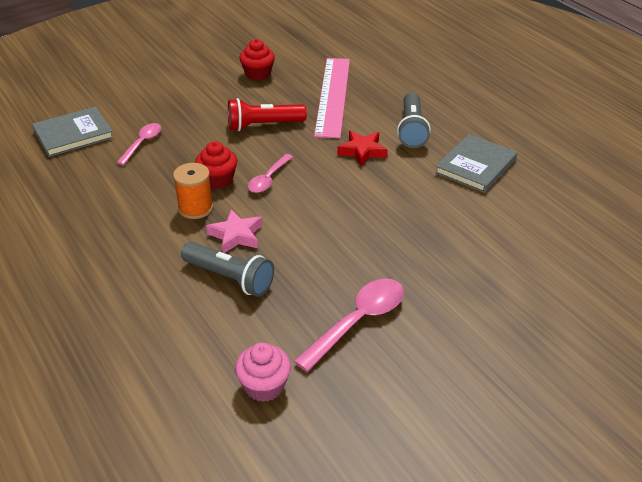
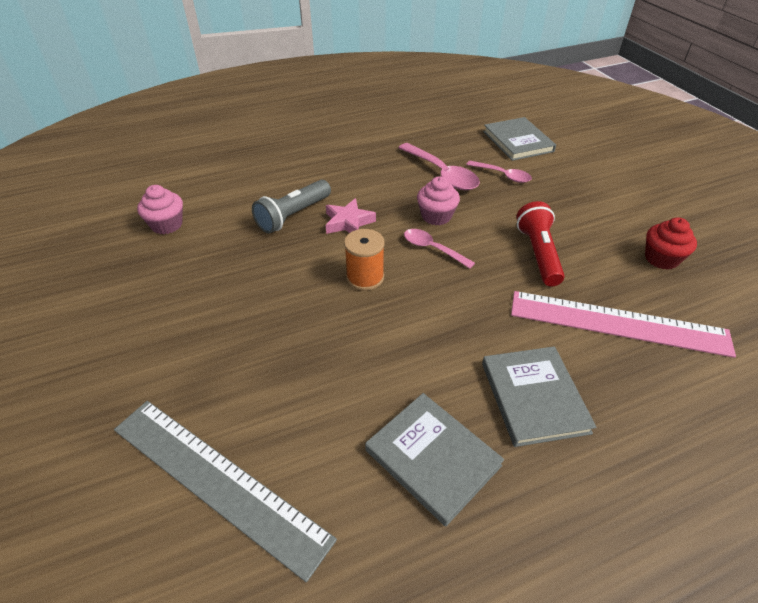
camera: 100 degrees right, 5 degrees up
orange spool [173,163,213,219] -> orange spool moved to [344,229,384,291]
red cupcake [195,141,237,189] -> pink cupcake [417,176,460,225]
pink spoon [294,279,404,372] -> pink spoon moved to [398,143,480,190]
red star [337,131,388,166] -> none
grey flashlight [397,93,431,148] -> grey book [482,346,596,447]
none -> grey ruler [114,401,337,582]

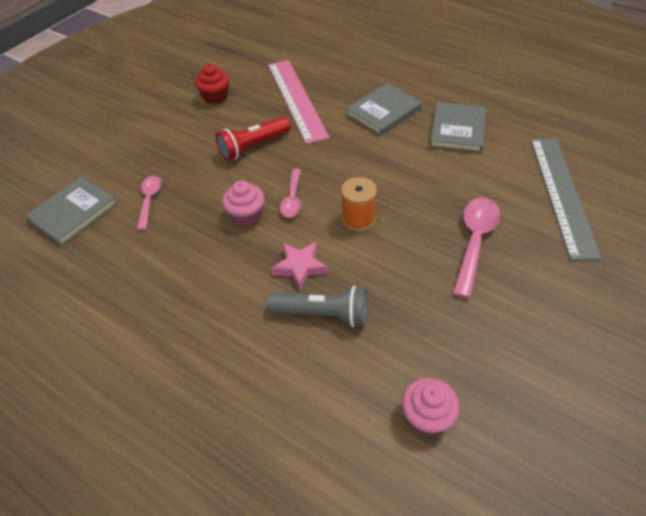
camera: 120 degrees left, 5 degrees up
pink spoon [398,143,480,190] -> pink spoon moved to [453,198,500,298]

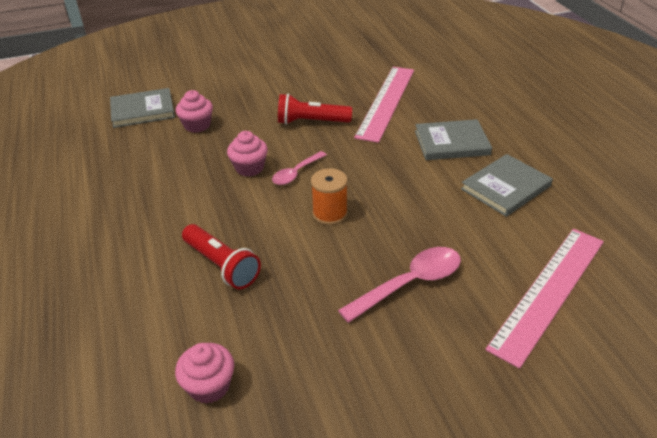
camera: 35 degrees right, 10 degrees down
pink spoon [137,175,162,230] -> pink cupcake [176,90,213,133]
red cupcake [195,64,229,104] -> none
grey flashlight [267,286,367,327] -> red flashlight [182,224,261,289]
pink star [271,242,328,290] -> none
grey ruler [530,138,602,260] -> pink ruler [485,229,604,369]

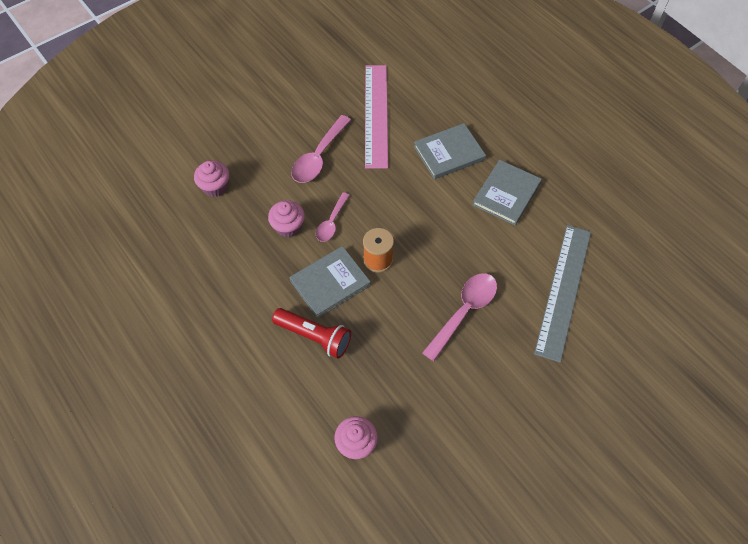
camera: 20 degrees left, 20 degrees up
grey book [110,88,175,128] -> grey book moved to [289,246,371,318]
red flashlight [278,94,352,125] -> pink spoon [291,115,351,183]
pink ruler [485,229,604,369] -> grey ruler [534,225,591,363]

